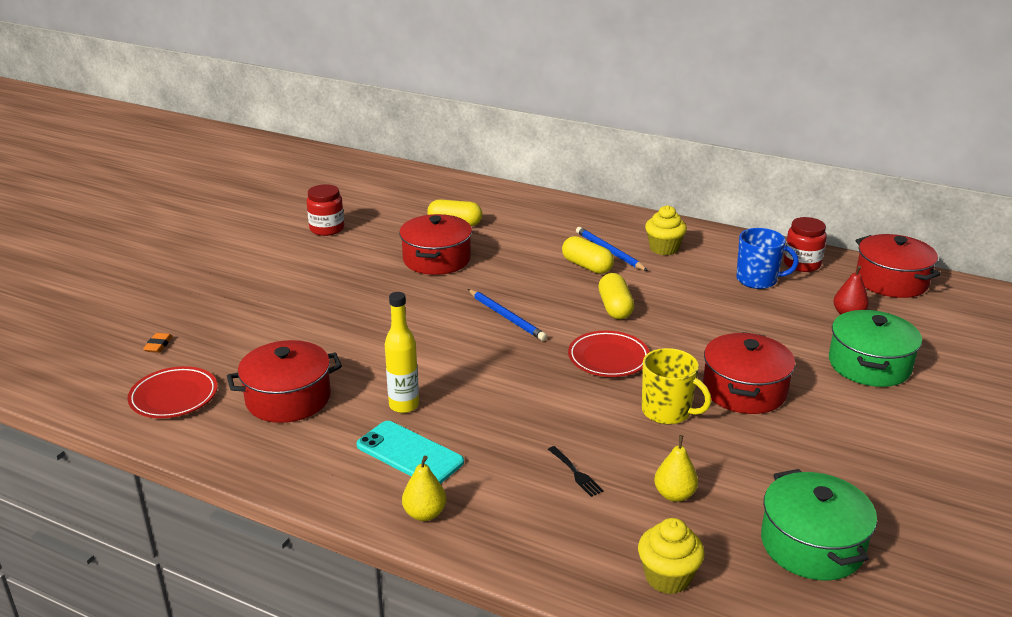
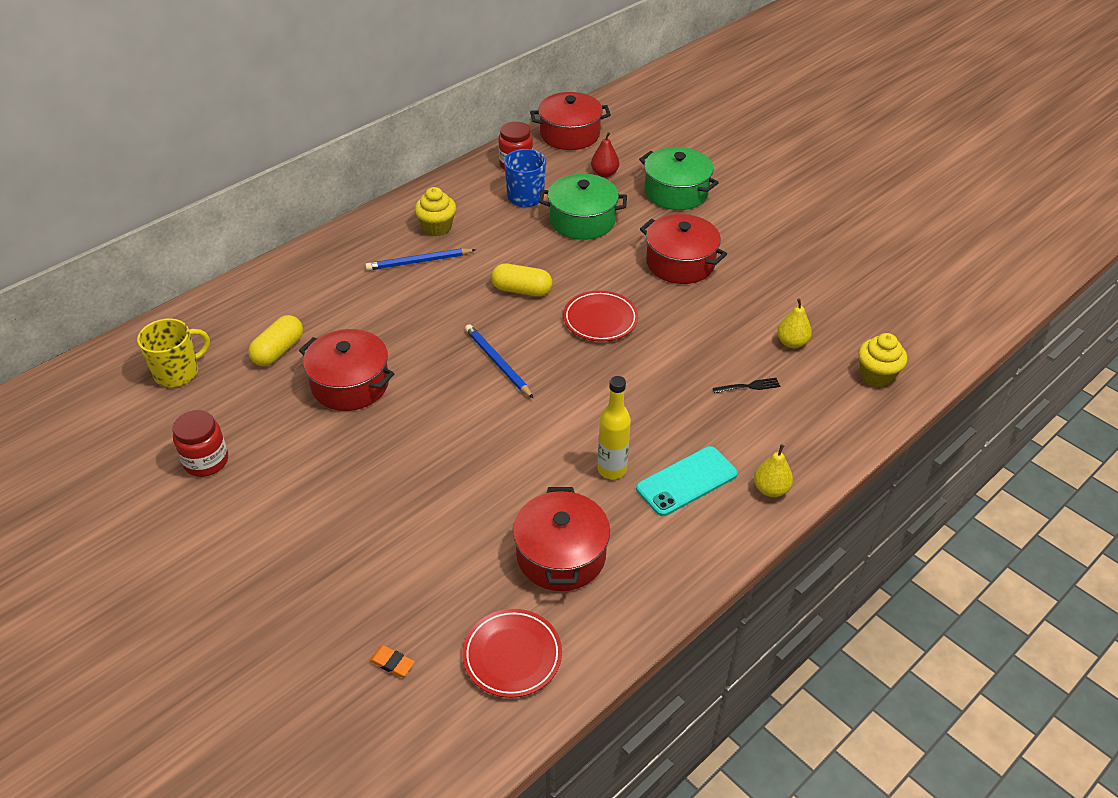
camera: 70 degrees left, 15 degrees up
blue pencil [468,289,547,341] -> blue pencil turned 105 degrees counterclockwise [465,324,534,399]
yellow capsule [562,236,614,274] -> none
yellow mug [642,348,711,425] -> yellow mug moved to [137,318,210,387]
green pot [761,469,877,581] -> green pot moved to [539,174,627,240]

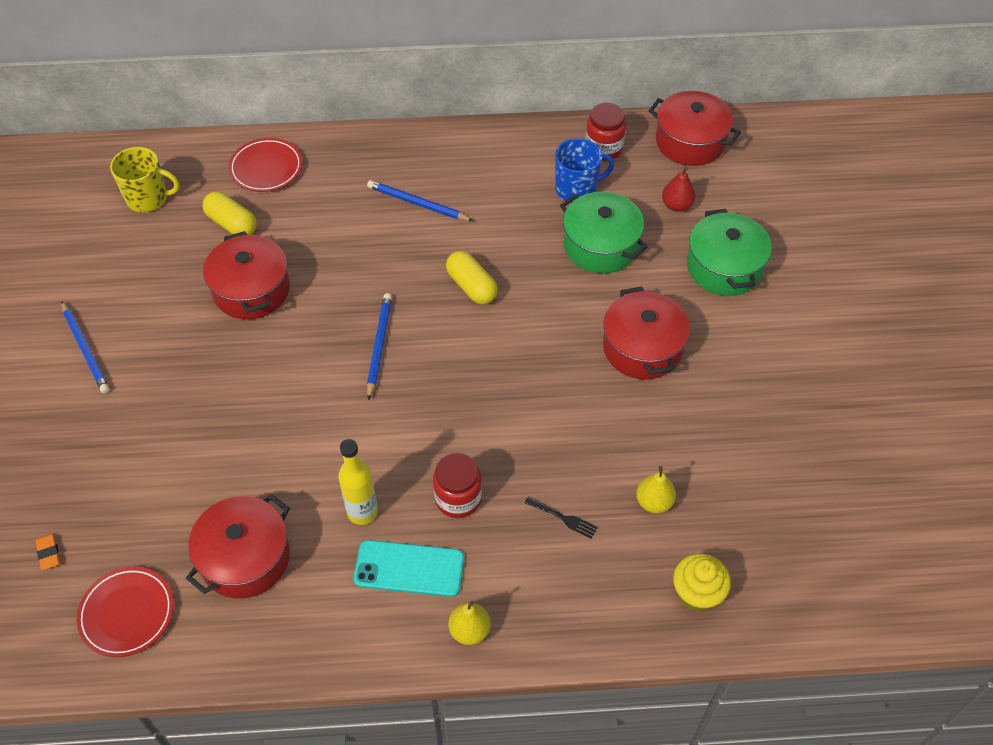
camera: 40 degrees right, 10 degrees up
red jar [172,410,228,477] -> red jar moved to [433,453,482,518]
yellow capsule [248,315,303,366] -> yellow capsule turned 60 degrees clockwise [202,192,257,235]
yellow cupcake [415,187,456,236] -> none
red plate [563,290,638,341] -> red plate moved to [229,138,302,192]
none -> blue pencil [62,301,110,394]

